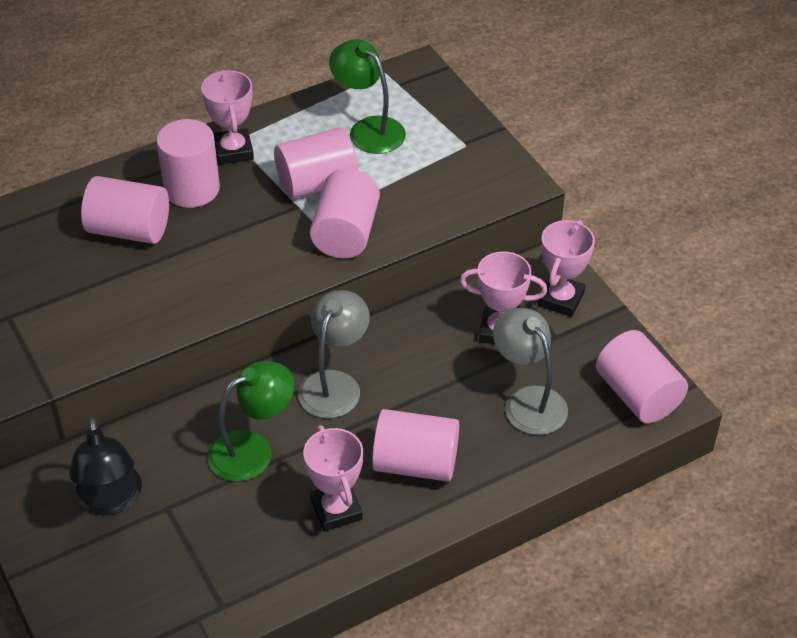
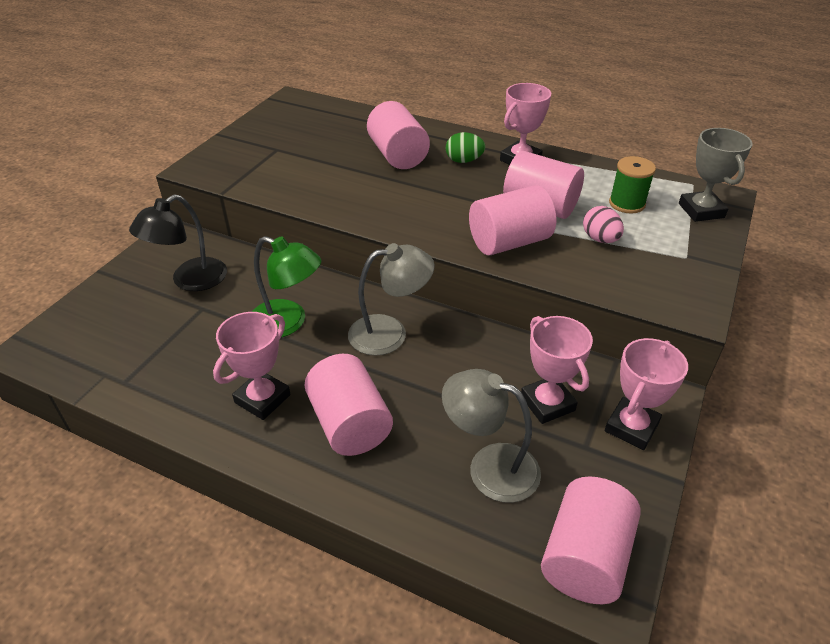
camera: 55 degrees right, 5 degrees down
pink cylinder [156,119,220,208] -> green egg [446,132,486,163]
green lamp [329,39,406,154] -> green spool [609,156,656,213]
grey lamp [493,308,568,435] -> grey lamp turned 90 degrees counterclockwise [442,369,541,503]
pink trophy [538,220,595,317] -> pink trophy turned 45 degrees counterclockwise [605,338,688,450]
none -> pink egg [583,206,624,243]
none -> grey trophy [679,128,752,222]

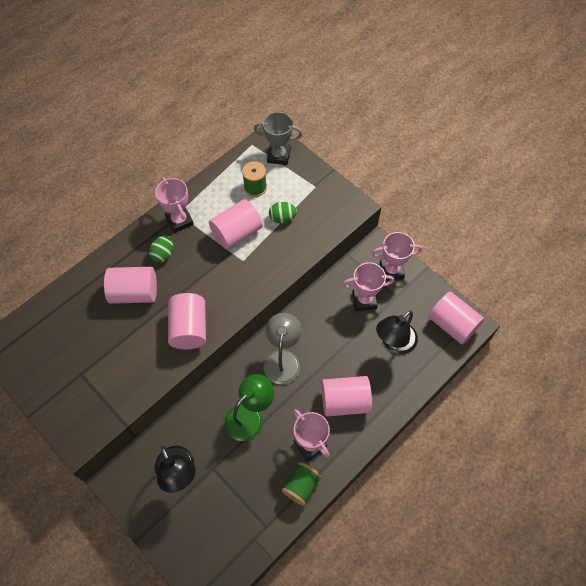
camera: 70 degrees left, 20 degrees up
grey lamp [442,369,541,503] -> black lamp [376,310,418,354]
pink cylinder [469,185,556,255] -> pink cylinder moved to [168,293,206,349]
pink egg [583,206,624,243] -> green egg [269,202,297,223]
pink trophy [605,338,688,450] -> pink trophy turned 60 degrees counterclockwise [372,232,422,281]
none -> green spool [282,462,322,506]

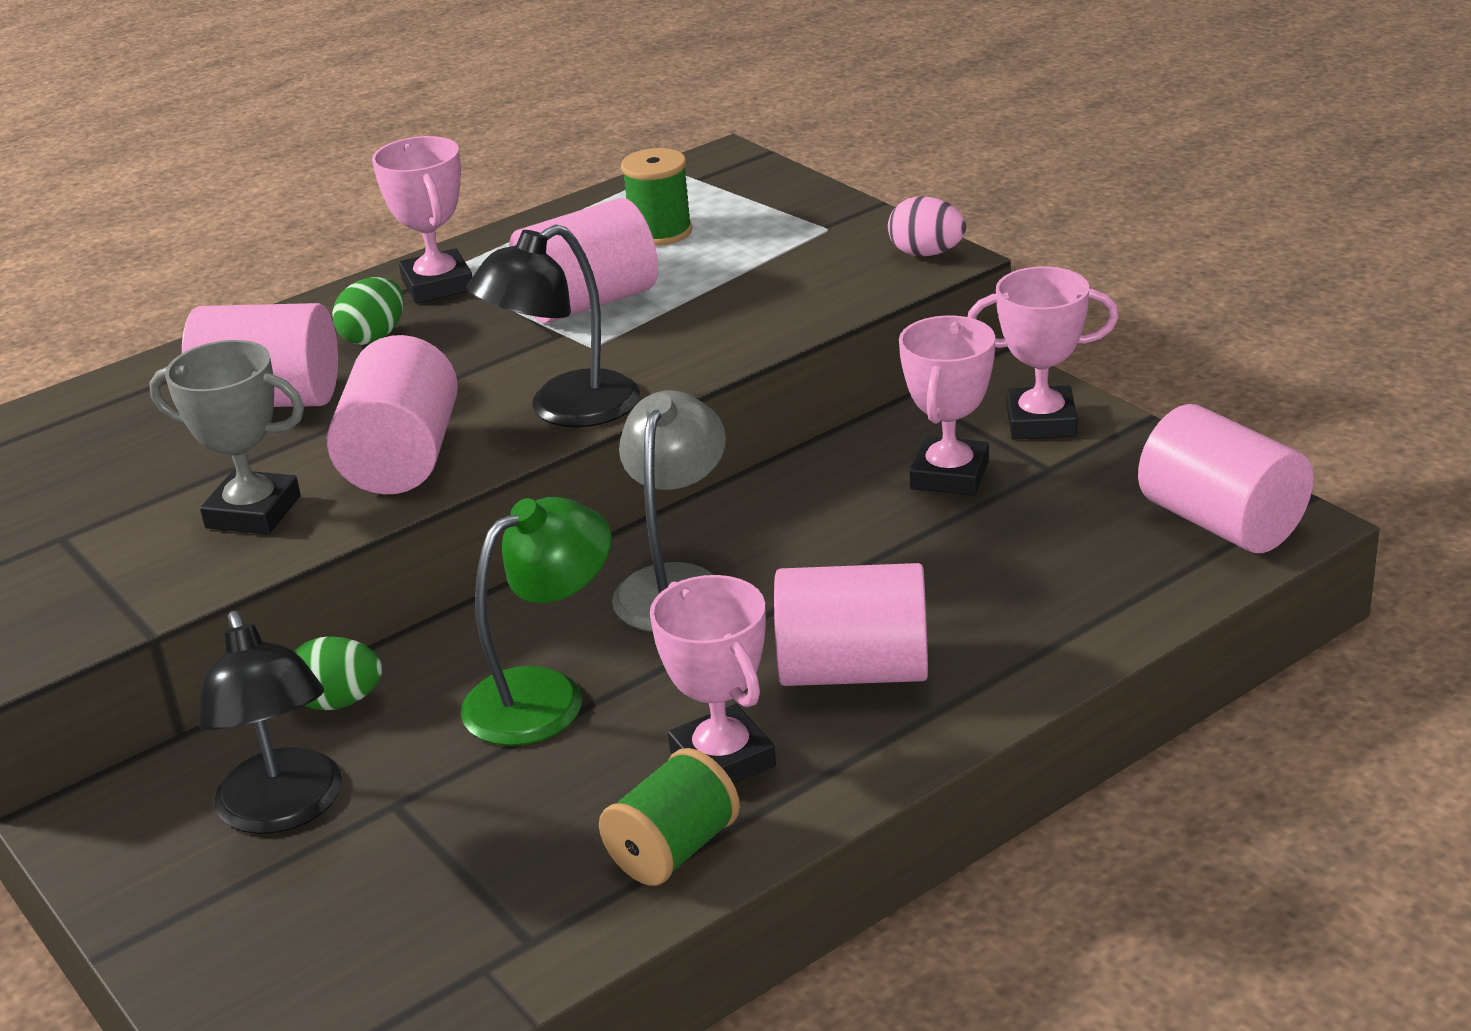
camera: 10 degrees right, 30 degrees down
grey trophy [254,112,302,165] -> grey trophy moved to [149,340,304,534]
green egg [269,202,297,223] -> green egg moved to [294,636,382,710]
pink trophy [343,262,394,311] -> pink trophy turned 75 degrees counterclockwise [899,315,995,496]
black lamp [376,310,418,354] -> black lamp moved to [467,225,640,427]
none -> pink egg [888,197,966,256]

